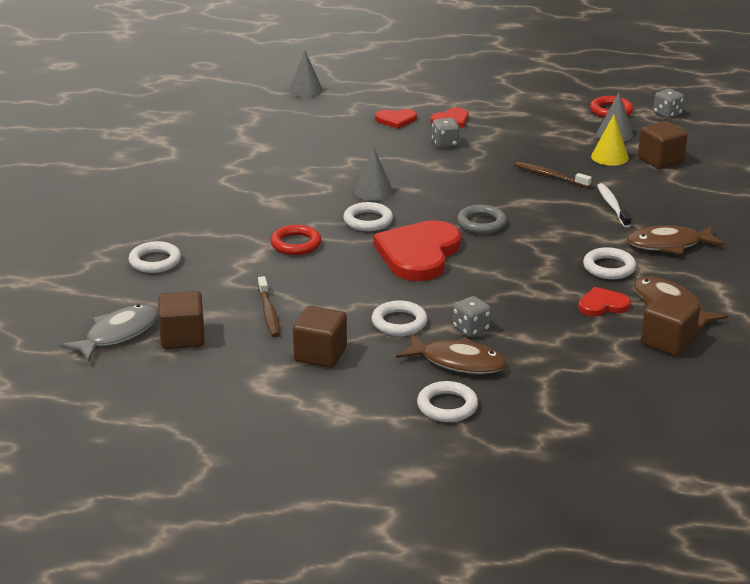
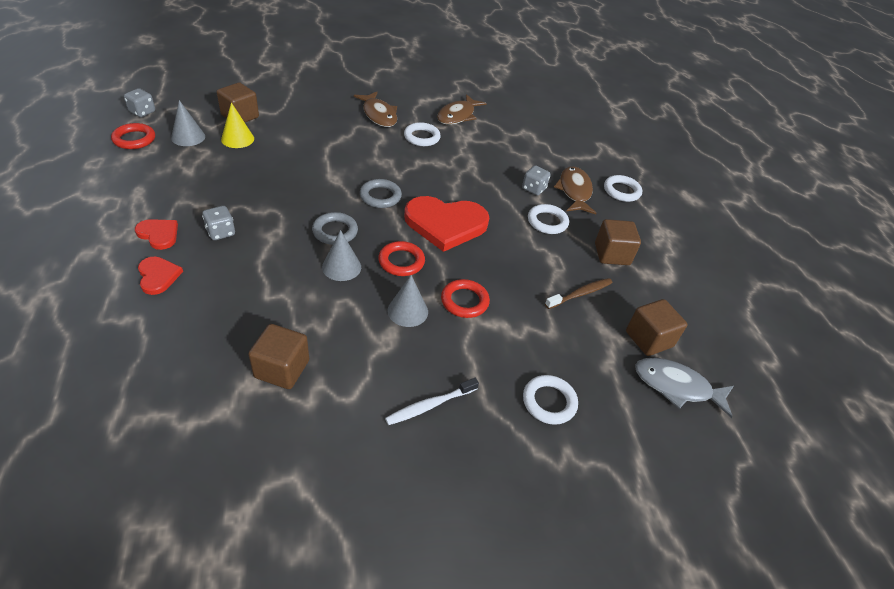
camera: 115 degrees left, 15 degrees up
grey cone [289,51,323,97] -> grey cone moved to [387,275,428,327]
white ring [343,202,393,231] -> red ring [378,241,425,276]
brown toothbrush [515,162,592,188] -> none
red heart [578,287,631,316] -> none
white toothbrush [597,183,631,228] -> white toothbrush moved to [385,378,479,425]
brown cube [641,293,700,356] -> brown cube moved to [248,324,309,389]
none -> grey ring [312,212,358,245]

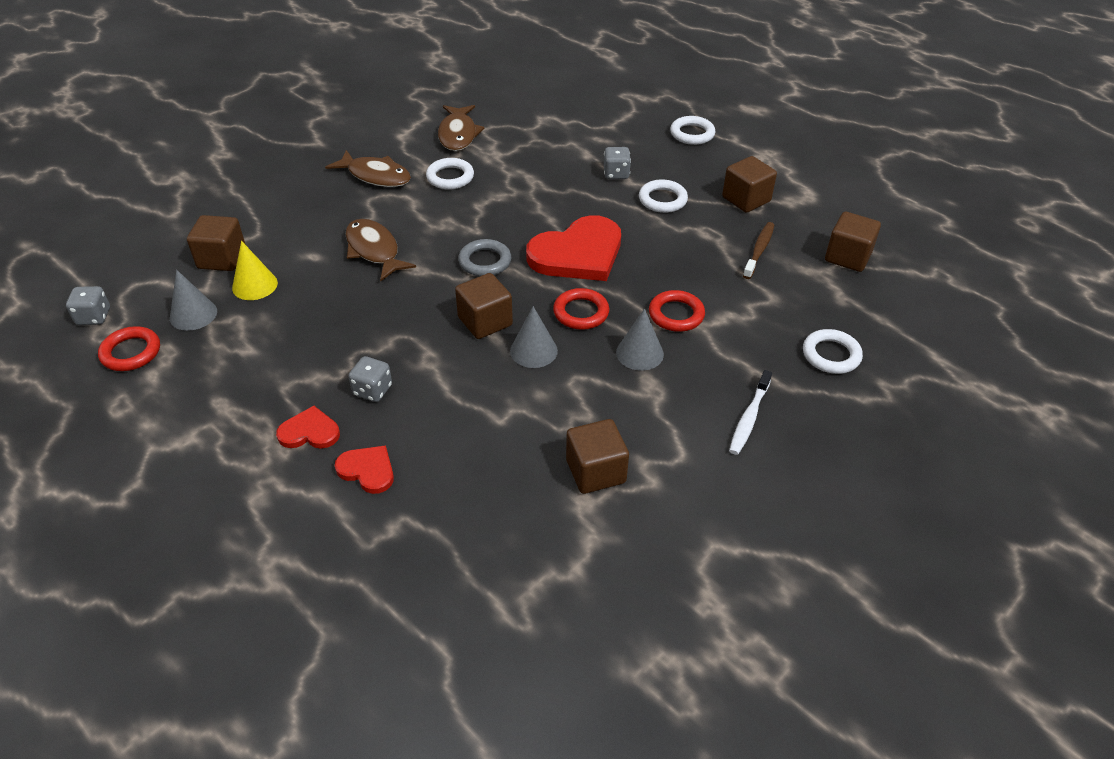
camera: 30 degrees left, 0 degrees up
grey ring [312,212,358,245] -> brown cube [455,273,513,339]
brown fish [554,166,596,214] -> brown fish moved to [345,219,416,281]
grey fish [635,358,734,418] -> none

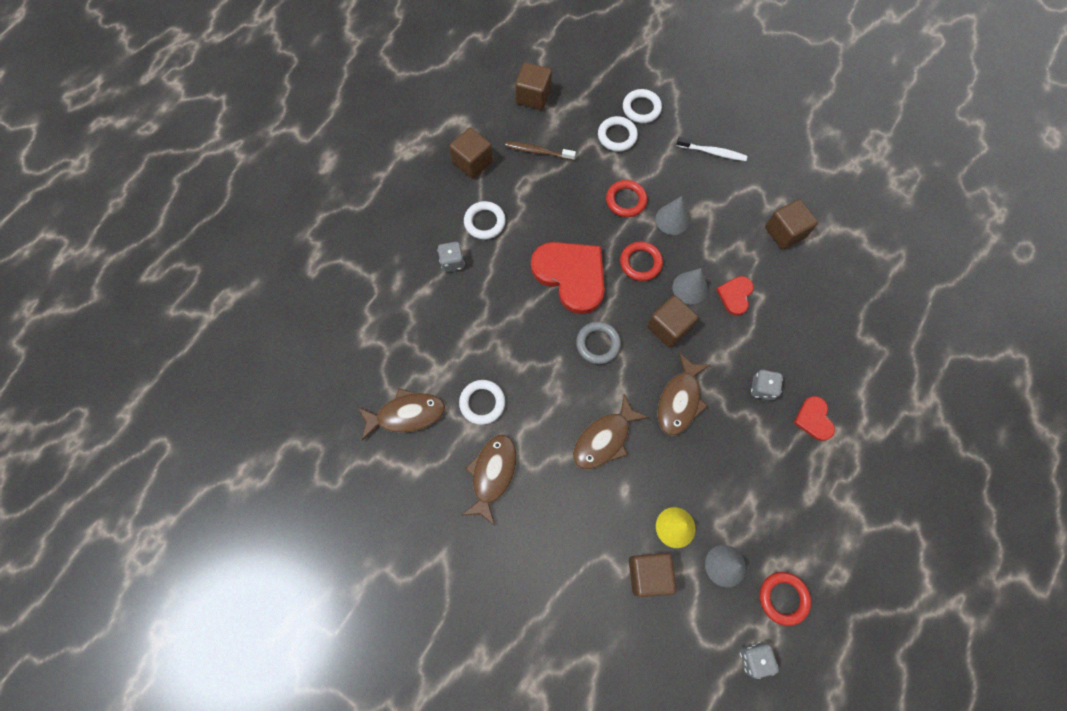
camera: 100 degrees left, 25 degrees up
red heart [335,445,394,494] -> red heart moved to [716,276,754,316]
white ring [670,116,715,145] -> white ring moved to [598,116,638,152]
none -> brown fish [658,353,710,436]

